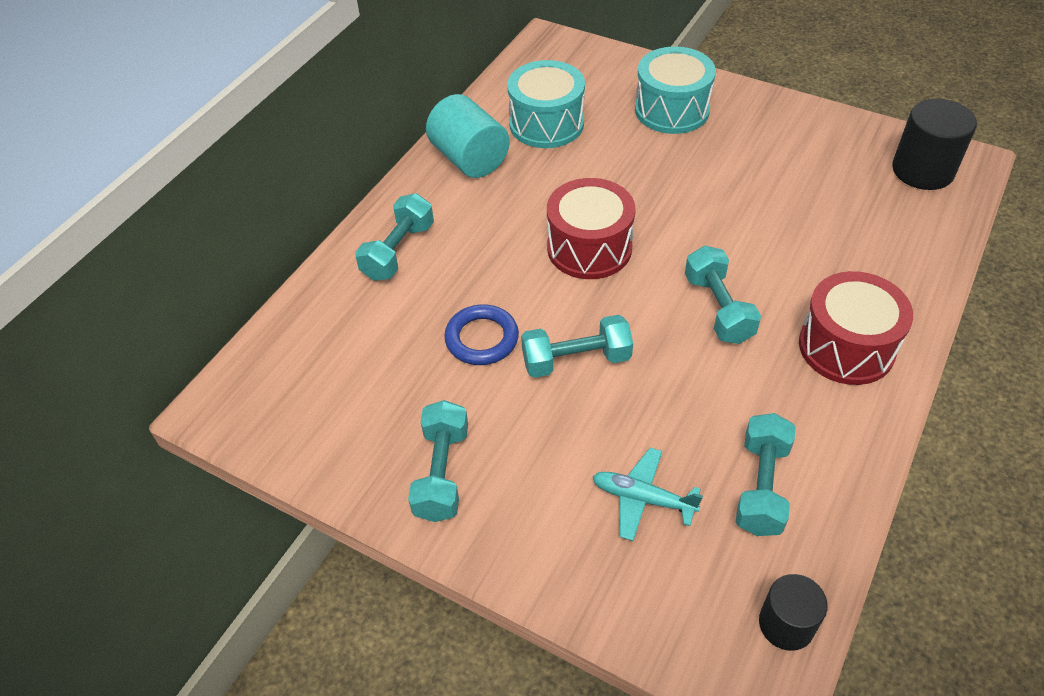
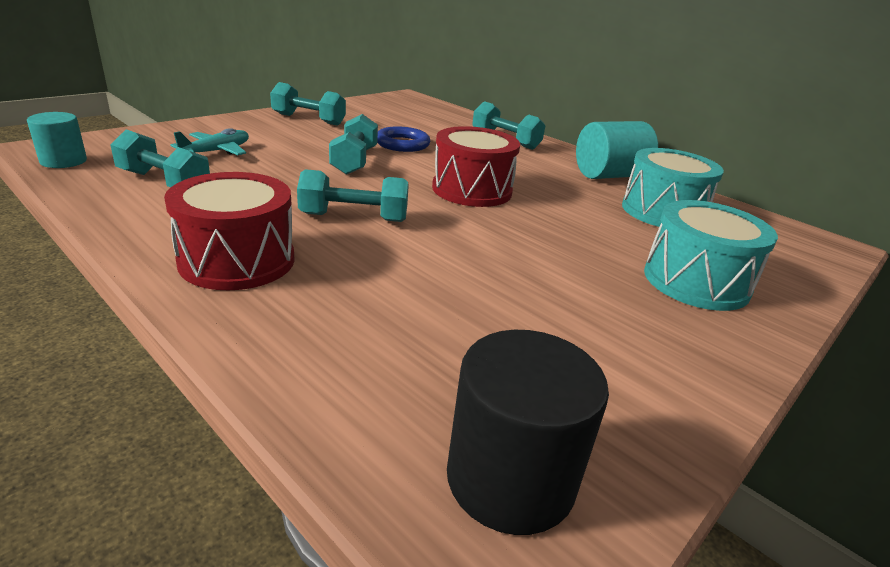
camera: 100 degrees right, 20 degrees down
black cylinder [759,574,828,651] -> turquoise cylinder [27,112,87,168]

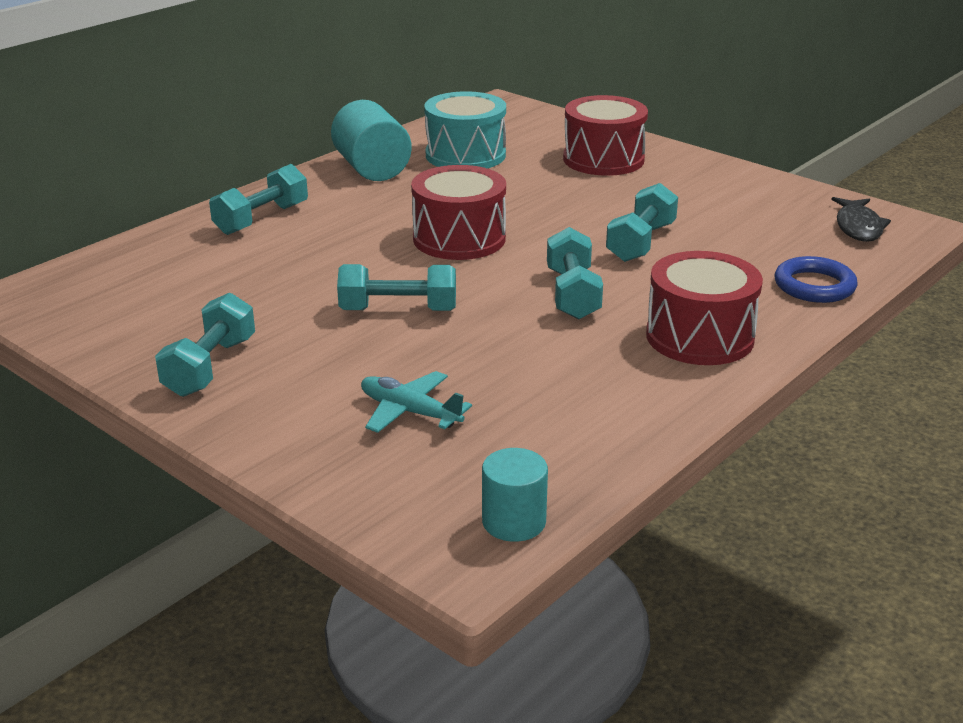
camera: 90 degrees left, 0 degrees up
turquoise dumbbell [110,129,210,187] -> turquoise dumbbell moved to [606,183,678,262]
blue ring [377,126,430,152] -> blue ring moved to [775,256,857,303]
black cylinder [447,330,609,535] -> black fish [831,197,891,242]
turquoise drum [644,200,778,311] -> red drum [563,95,648,176]

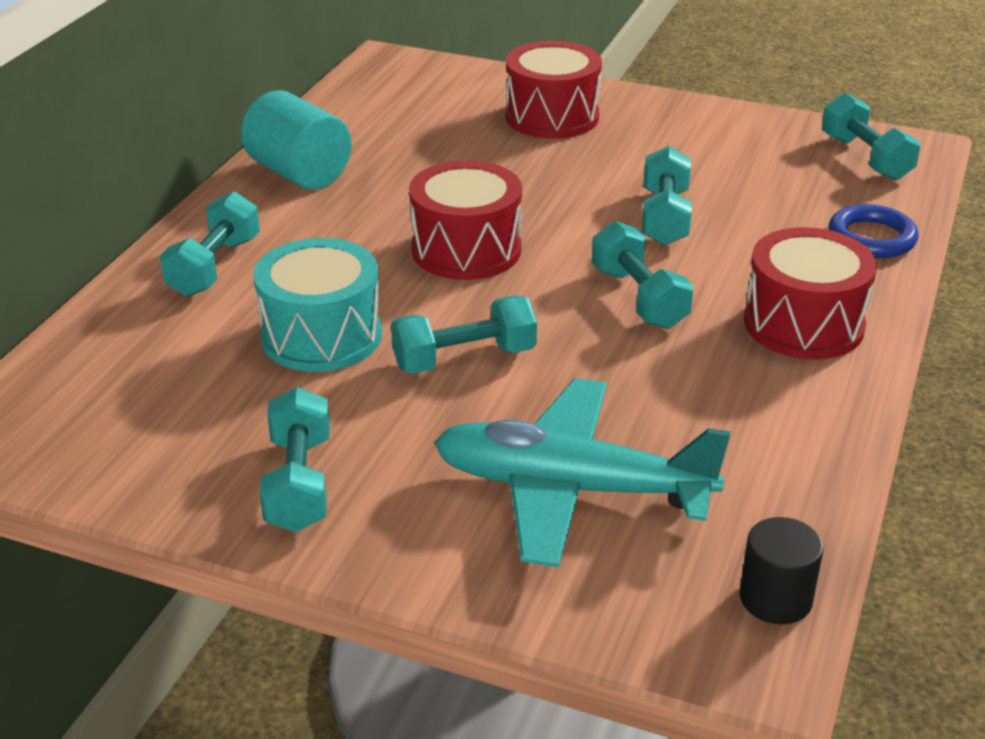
camera: 20 degrees left, 5 degrees up
turquoise plane [361,371,472,433] -> turquoise plane [434,378,731,568], size x1.99
turquoise drum [424,91,506,168] -> turquoise drum moved to [253,238,382,372]
turquoise cylinder [482,448,548,542] -> black cylinder [740,517,823,624]
black fish [831,197,891,242] -> turquoise dumbbell [822,93,920,181]

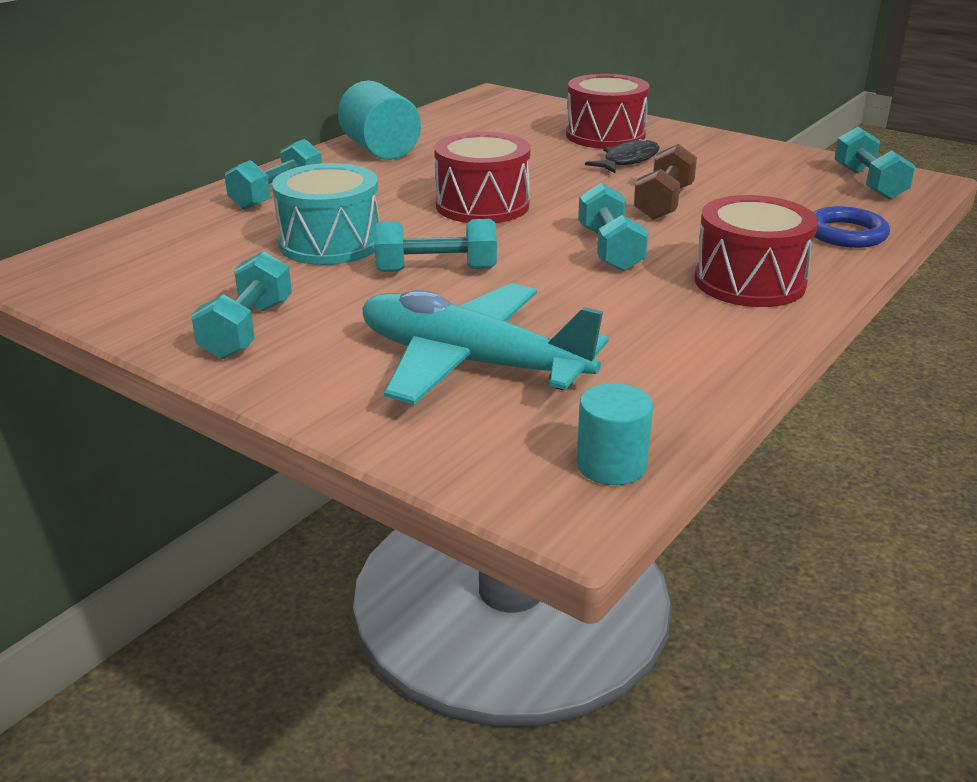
camera: 15 degrees right, 5 degrees down
turquoise dumbbell [642,146,692,246] -> brown dumbbell [634,144,697,220]
black cylinder [740,517,823,624] -> turquoise cylinder [576,383,653,485]
none -> black fish [585,138,659,173]

